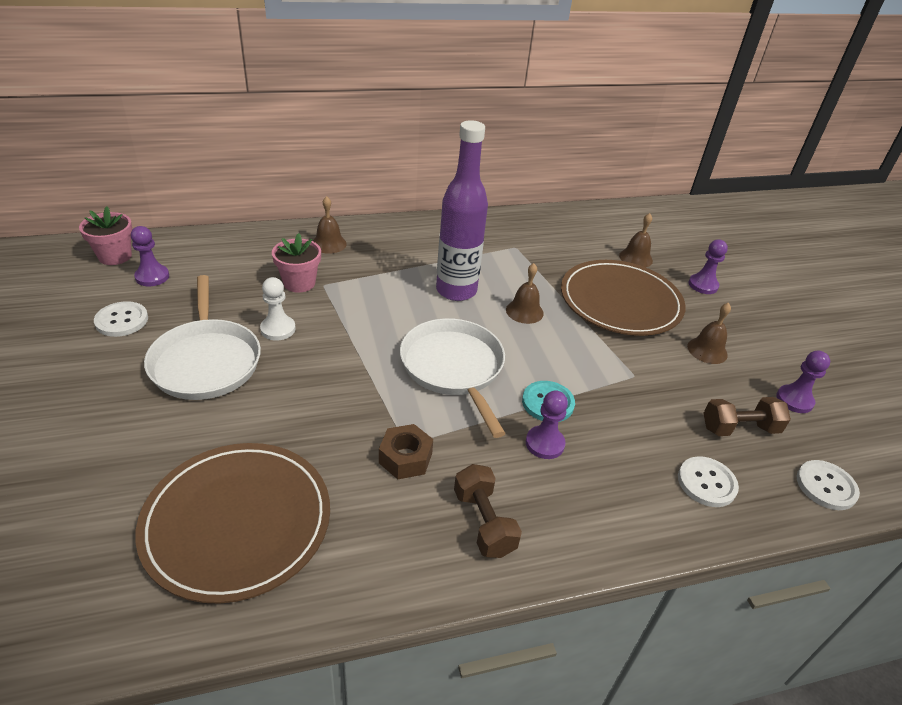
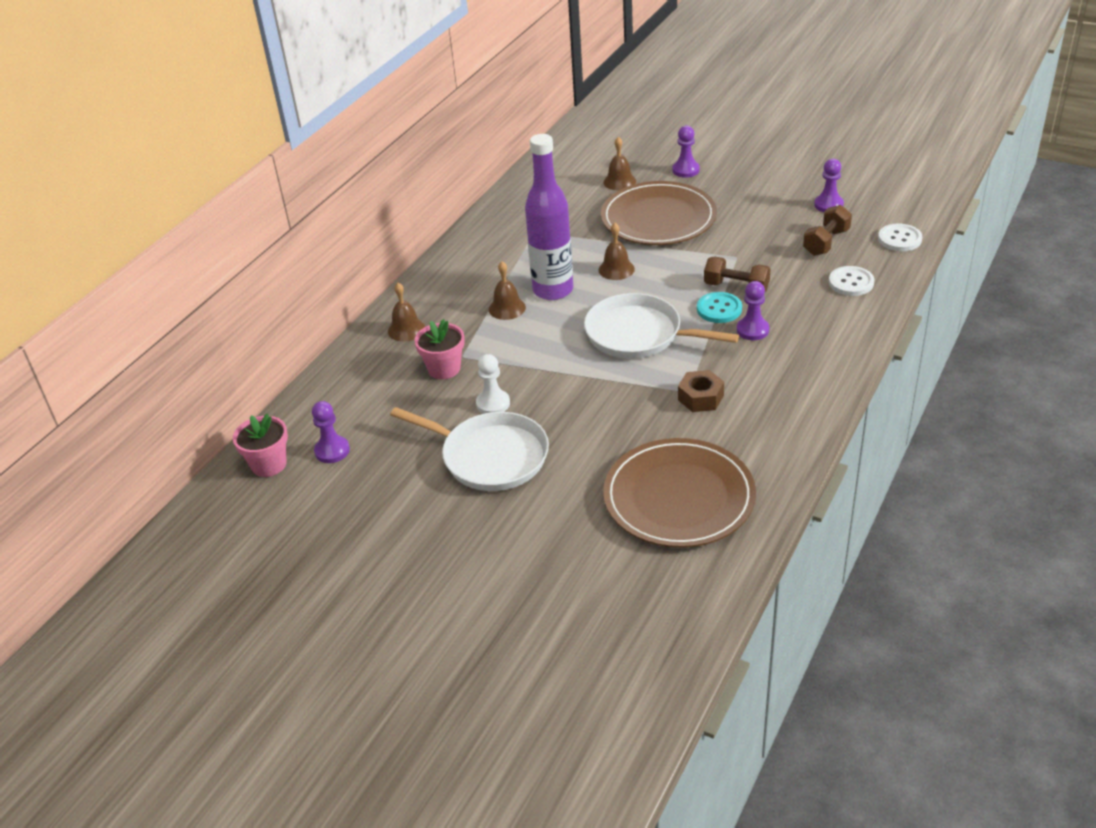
camera: 40 degrees left, 0 degrees up
white button [94,301,148,337] -> none
brown dumbbell [454,464,522,558] -> brown dumbbell moved to [704,256,770,292]
brown bell [687,303,731,364] -> brown bell moved to [489,261,526,320]

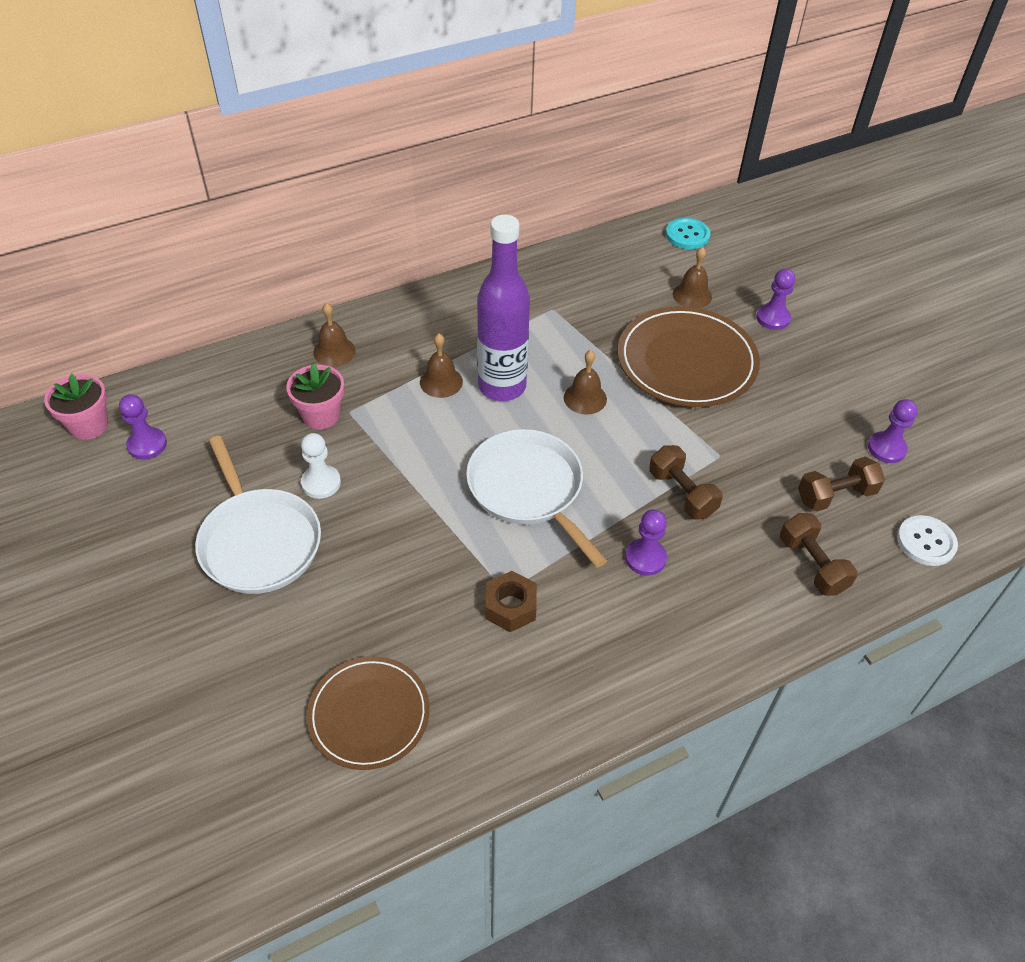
camera: 30 degrees right, 10 degrees up
brown plate [603,438,756,548] -> brown plate [307,656,430,770], size x0.65
turquoise button [697,292,742,323] -> turquoise button moved to [666,218,710,249]
white button [829,266,874,296] -> brown dumbbell [780,513,858,596]

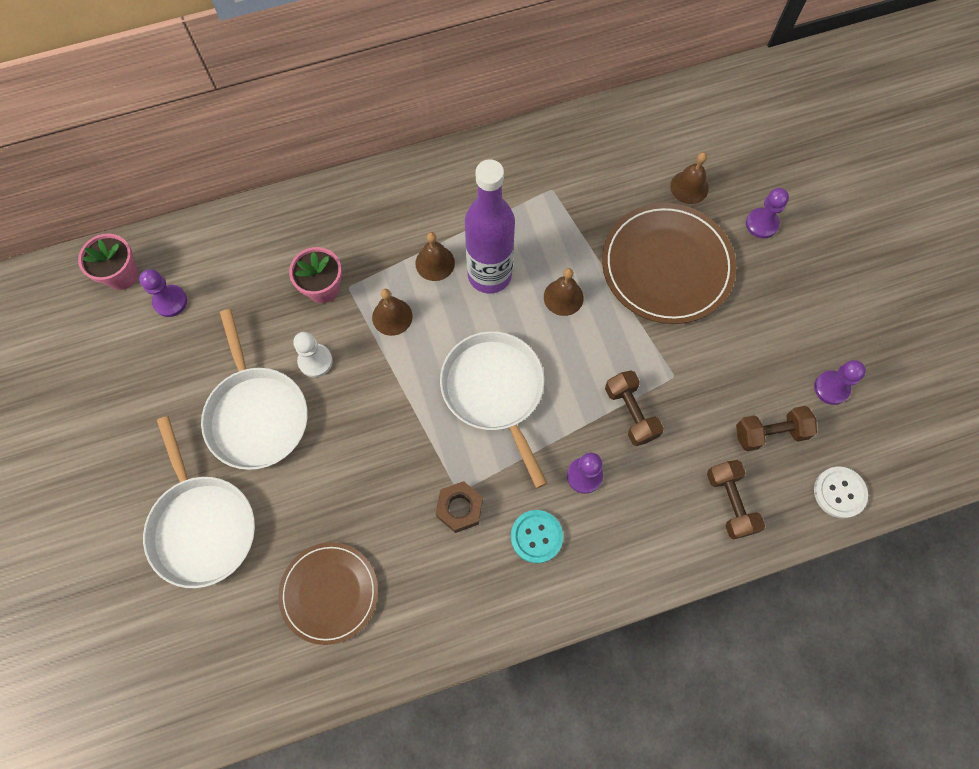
camera: 10 degrees right, 20 degrees up
brown bell [313,303,356,367] -> brown bell moved to [372,289,413,336]
turquoise button [666,218,710,249] -> turquoise button moved to [511,510,563,563]
none -> white pan [143,416,255,588]

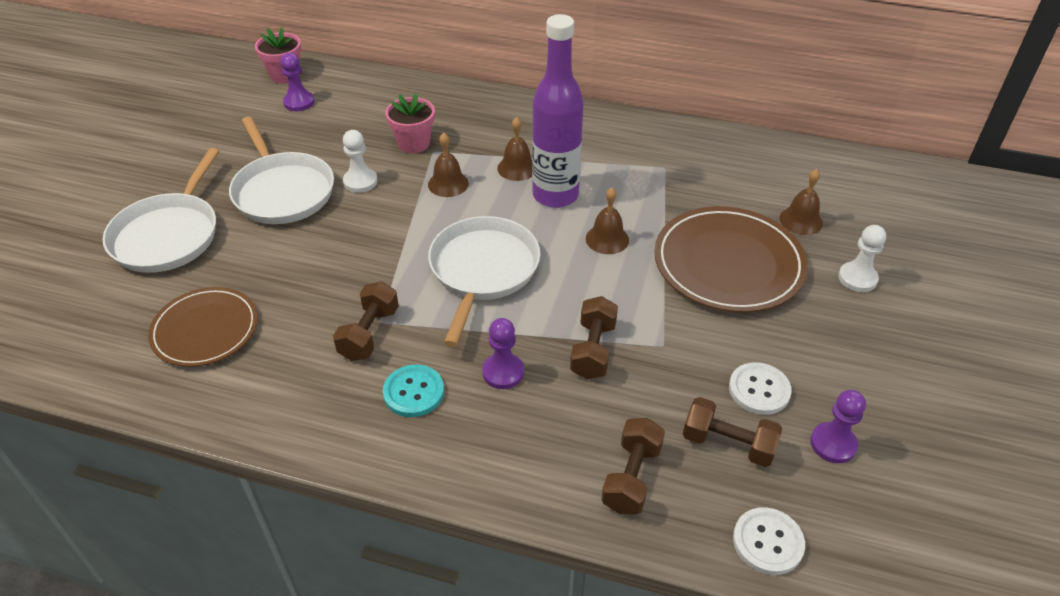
camera: 35 degrees right, 25 degrees down
white pan [201,309,308,470] -> white pan turned 45 degrees counterclockwise [229,117,334,224]
brown nut [436,481,483,533] -> brown dumbbell [333,281,399,361]
purple pawn [746,188,789,239] -> white pawn [838,225,886,292]
none -> white button [729,362,792,415]

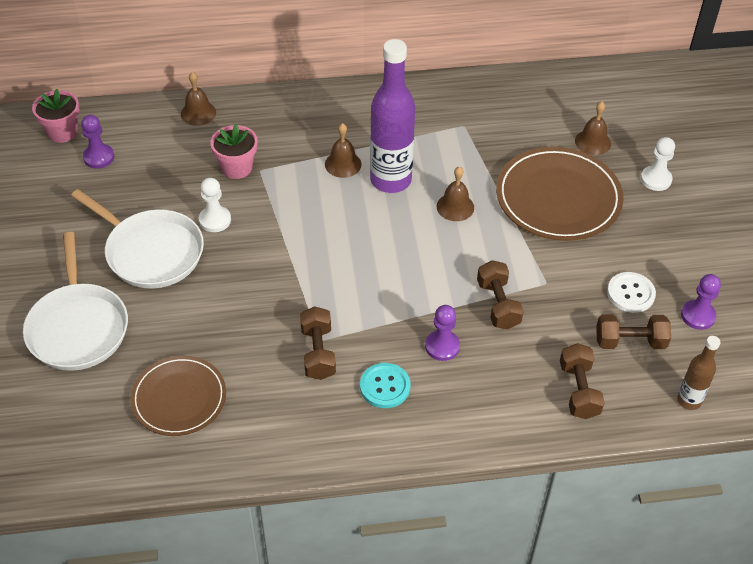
camera: 25 degrees left, 5 degrees up
brown bell [428,133,469,197] -> brown bell moved to [181,72,216,126]
white pan [428,216,541,347] -> none
white button [733,507,805,575] -> brown bottle [677,336,720,410]

